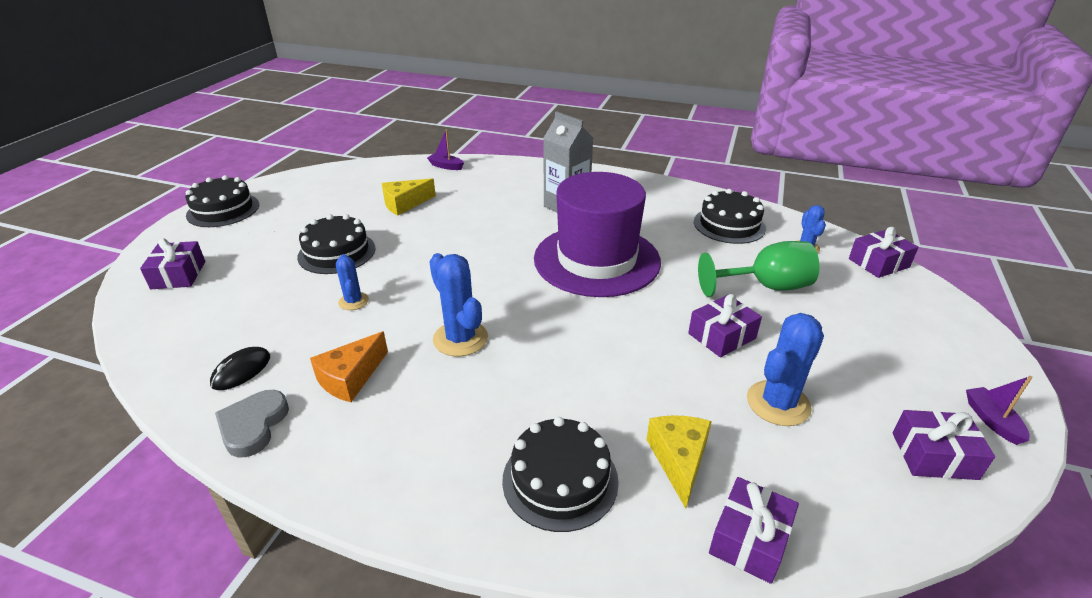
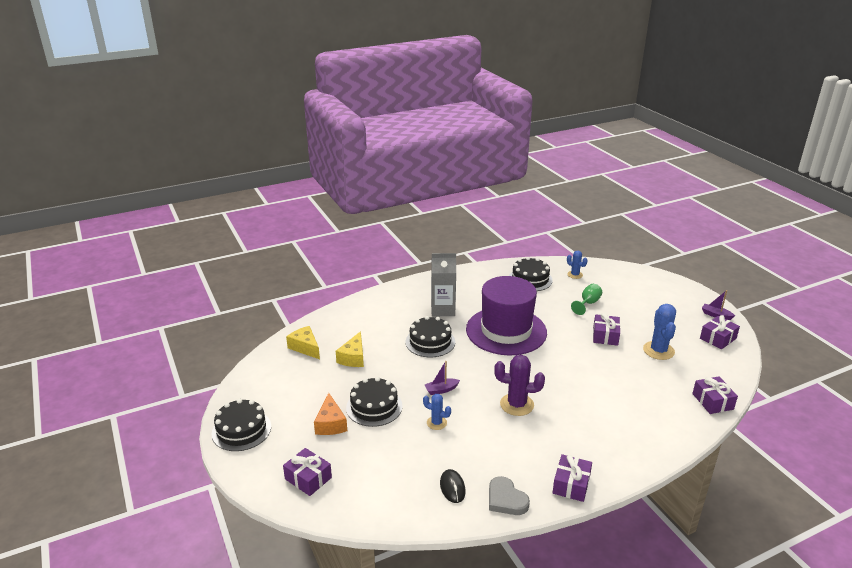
camera: 45 degrees left, 5 degrees down
orange cheese [310,331,388,402] -> orange cheese moved to [314,393,347,435]
purple boat [427,129,464,170] -> purple boat moved to [425,361,460,395]
blue cactus [429,253,488,357] -> purple cactus [494,355,545,416]
black cake [502,417,619,532] -> black cake moved to [406,316,455,357]
yellow cheese [647,415,712,509] -> yellow cheese moved to [286,326,320,359]
green goblet [698,241,819,297] -> green goblet [571,284,602,315], size x0.63
purple gift [849,227,919,278] -> purple gift moved to [552,454,592,502]

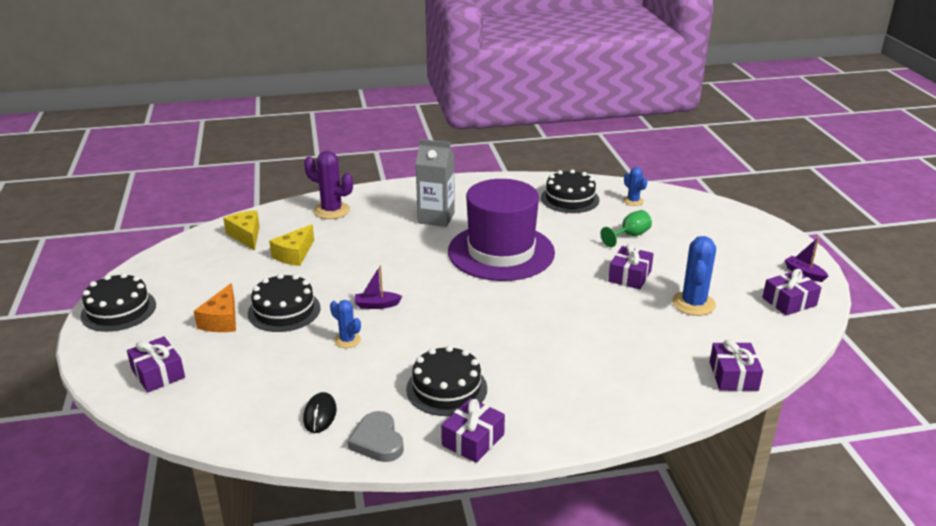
camera: 15 degrees right, 0 degrees up
black cake [406,316,455,357] -> black cake moved to [406,346,487,416]
purple cactus [494,355,545,416] -> purple cactus moved to [304,151,353,219]

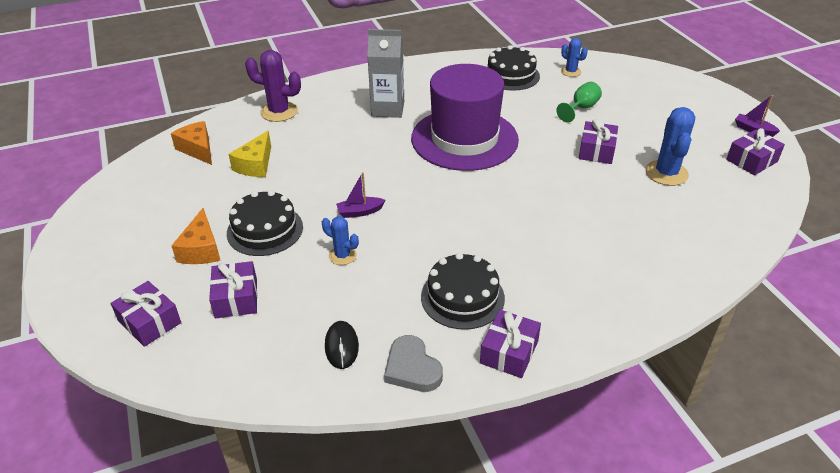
camera: 10 degrees left, 10 degrees up
black cake [80,273,156,332] -> none
yellow cheese [223,210,260,251] -> orange cheese [171,121,212,165]
purple gift [710,340,763,391] -> purple gift moved to [209,261,258,318]

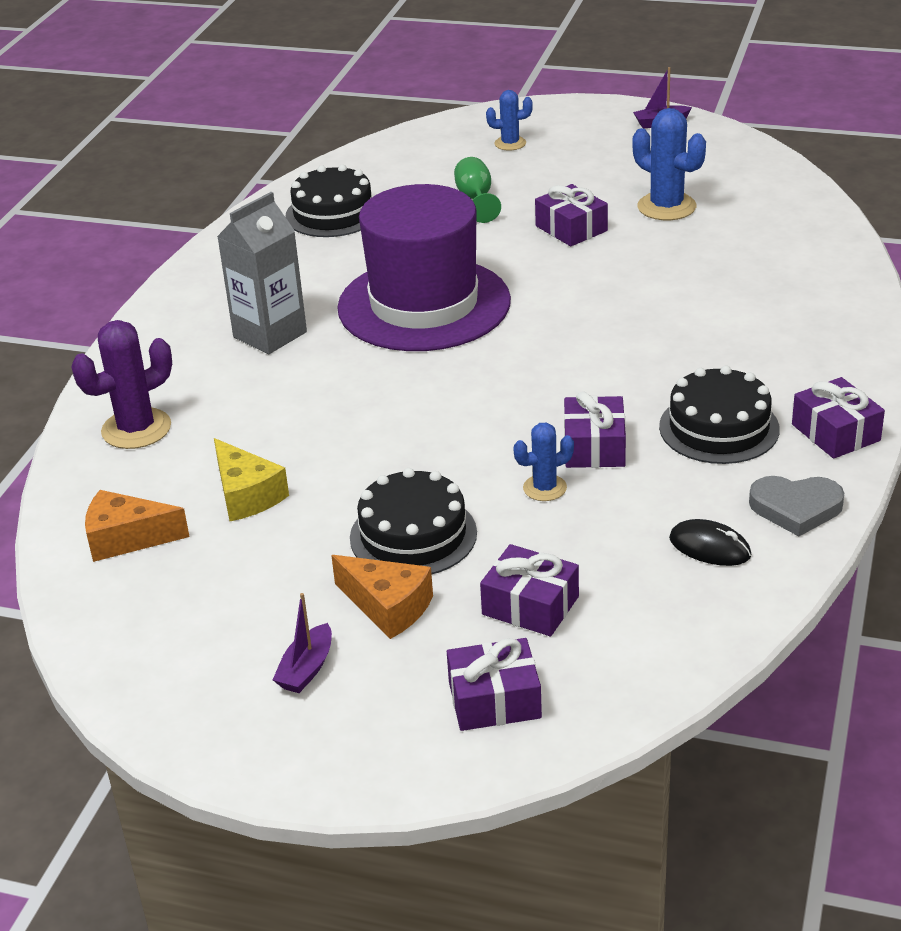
camera: 50 degrees left, 5 degrees down
purple boat [336,172,385,218] -> purple boat moved to [273,593,332,693]
blue cactus [561,38,588,77] -> blue cactus moved to [486,90,533,151]
purple gift [726,128,785,175] -> purple gift moved to [564,391,626,468]

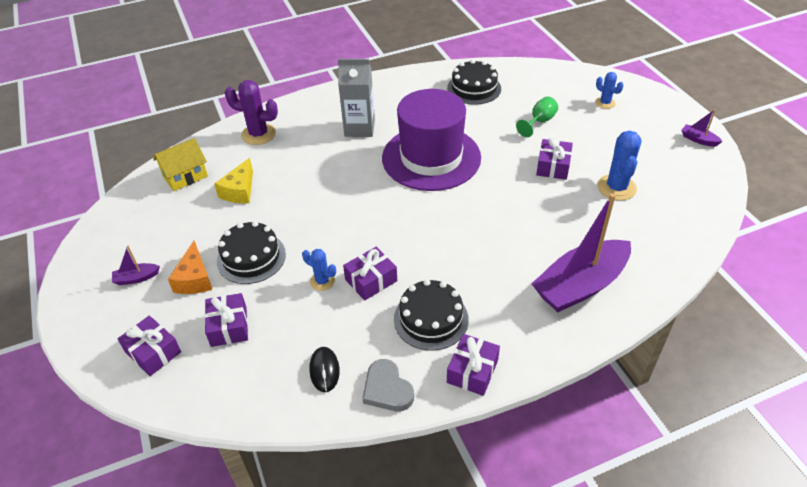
camera: 50 degrees right, 10 degrees up
orange cheese [85,490,190,562] -> yellow house [153,138,208,191]
none -> purple boat [531,193,631,312]

